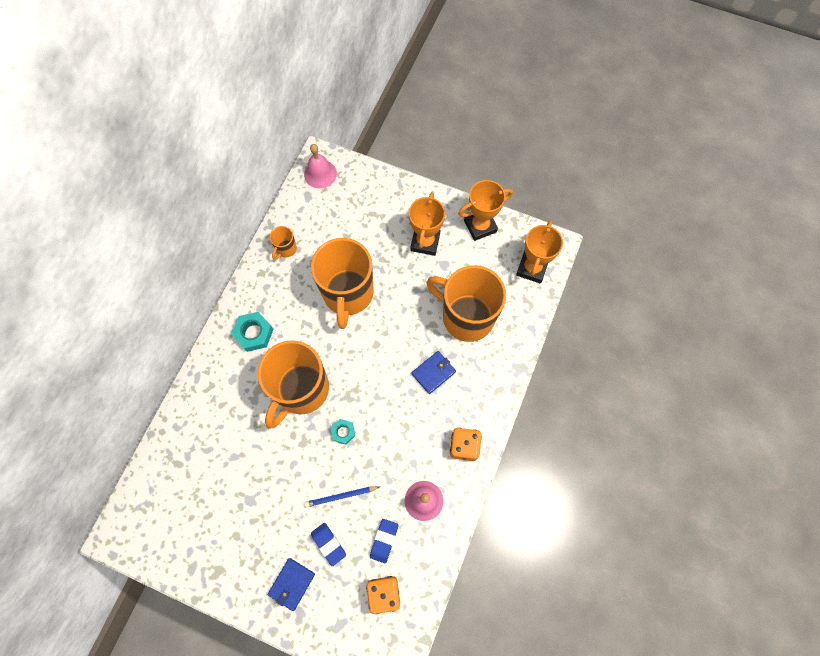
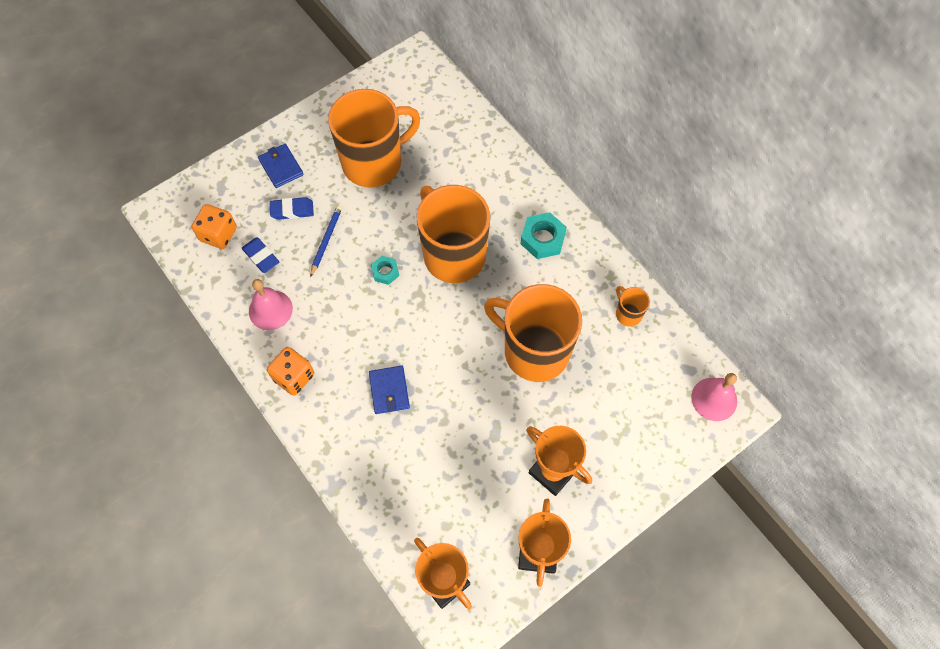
camera: 120 degrees right, 5 degrees down
orange mug [426,265,506,342] -> orange mug moved to [328,89,420,188]

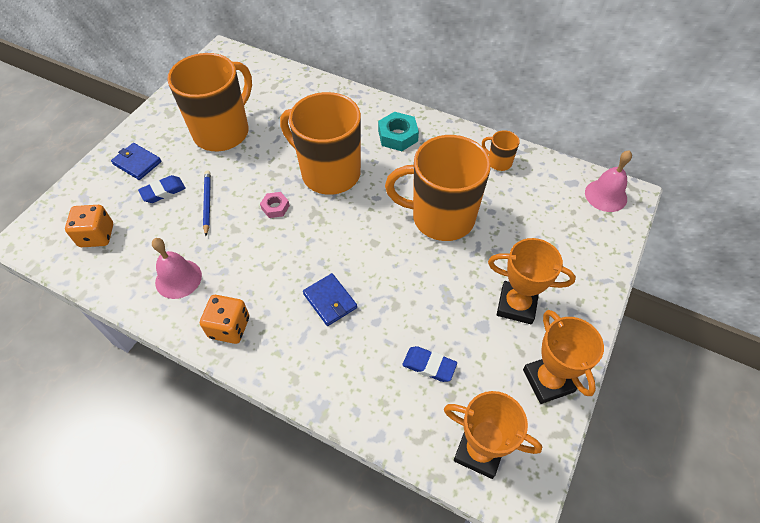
camera: 25 degrees left, 10 degrees down
blue eraser [242,237,279,273] -> blue eraser moved to [402,346,457,382]
turquoise nut [371,256,399,285] -> pink nut [260,192,290,218]

